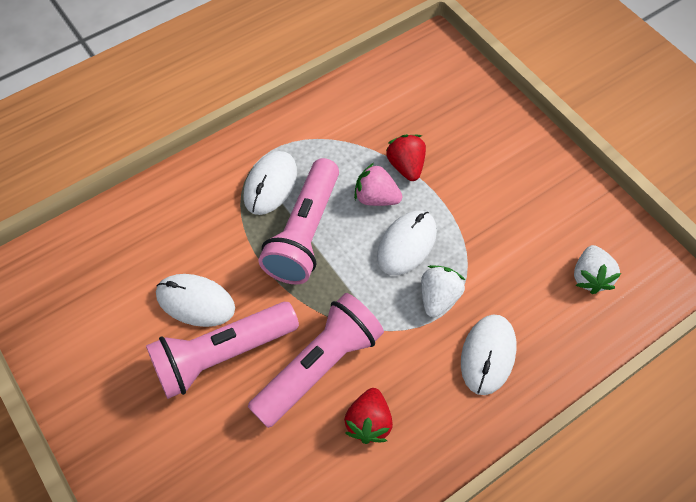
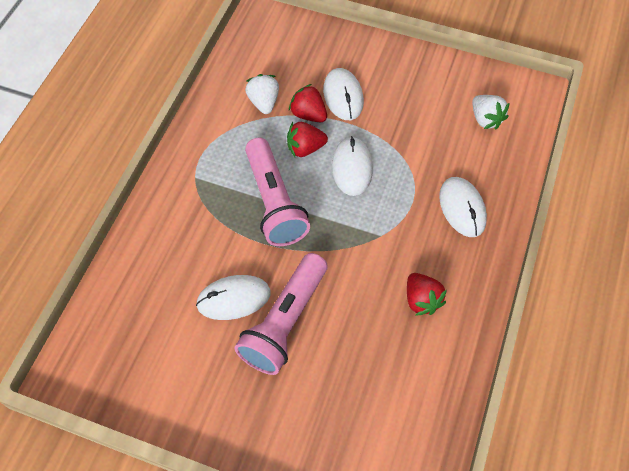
camera: 35 degrees left, 0 degrees up
white mouse [243,151,297,215] -> white mouse moved to [323,68,364,120]
pink flashlight [248,293,384,428] -> none
pink strawberry [354,163,402,206] -> red strawberry [287,122,328,157]
white strawberry [421,265,465,317] -> white strawberry moved to [245,74,279,114]

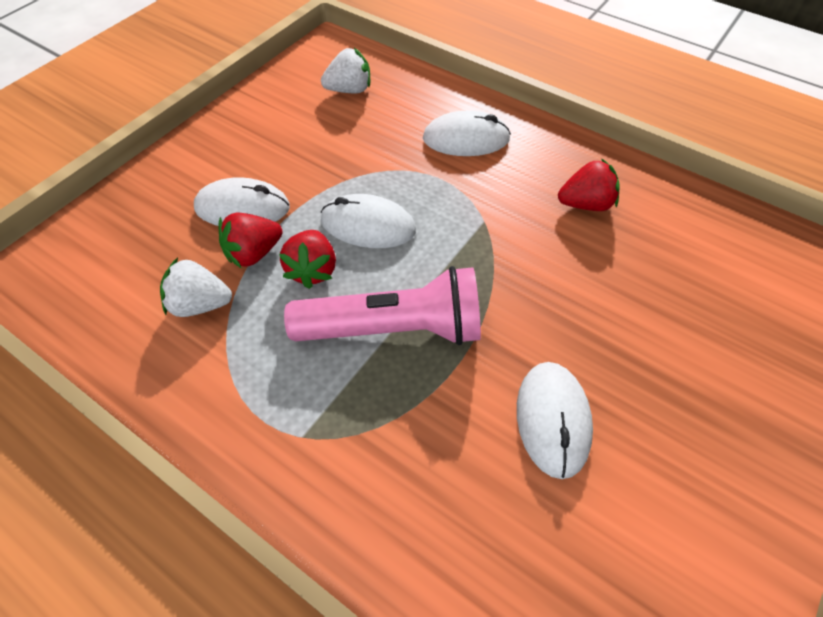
camera: 75 degrees left, 5 degrees down
pink flashlight [234,253,327,375] -> none

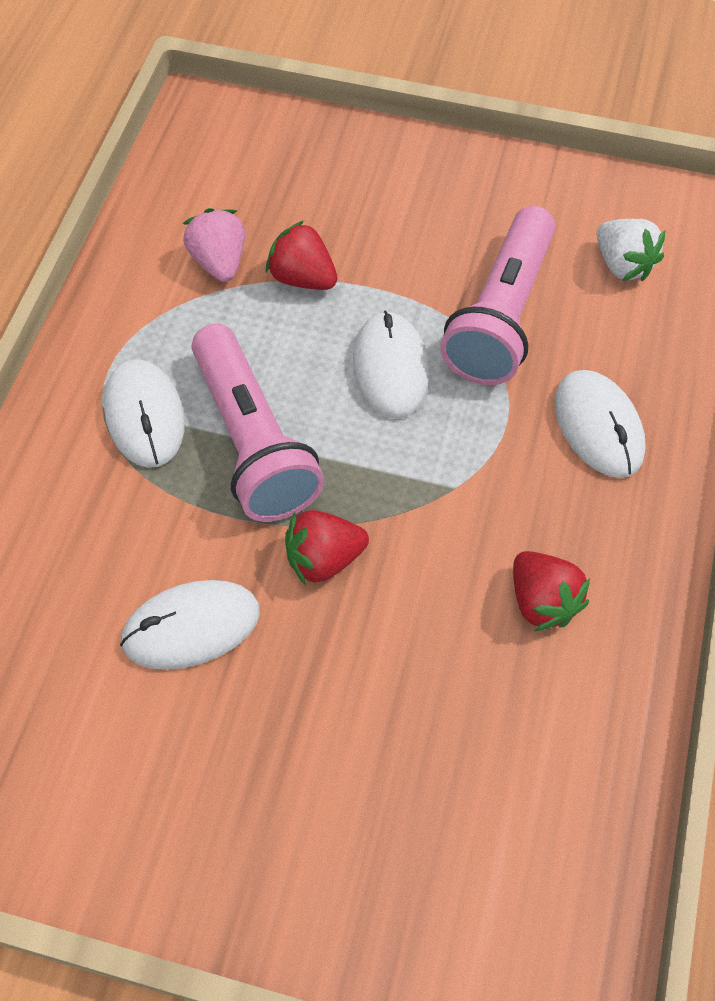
camera: 70 degrees right, 5 degrees up
white strawberry [160,258,232,317] -> pink strawberry [183,208,245,282]
white mouse [194,177,290,226] -> white mouse moved to [104,359,185,468]
red strawberry [279,230,336,289] -> red strawberry moved to [285,510,369,586]
none -> pink flashlight [440,206,555,385]

